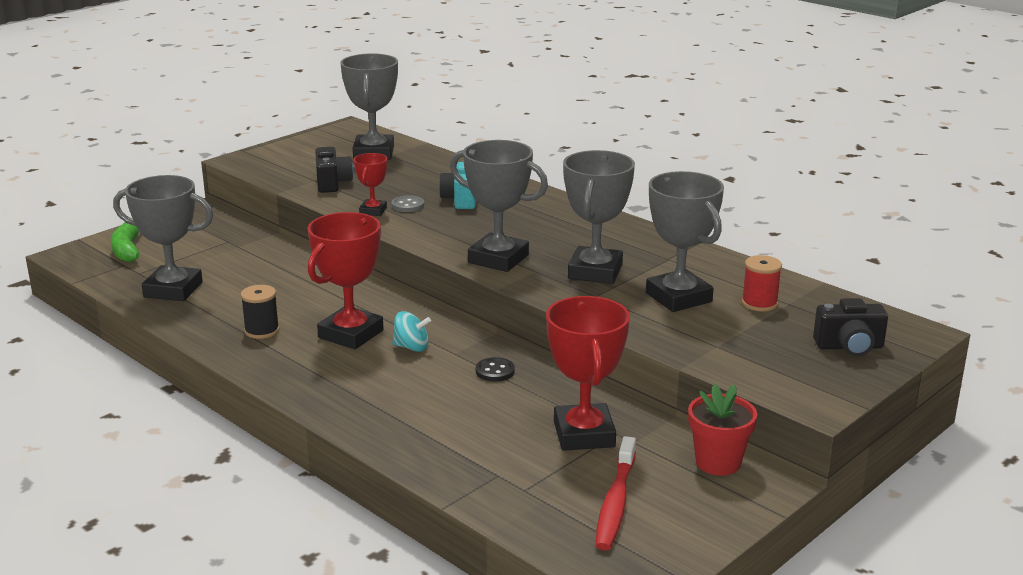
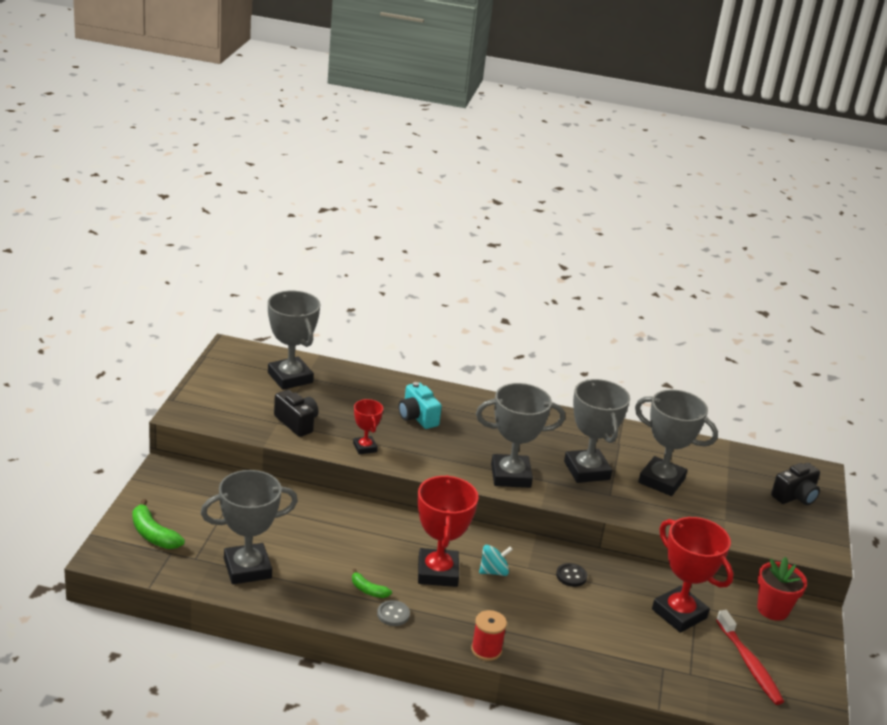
camera: 35 degrees left, 5 degrees up
black spool [240,285,280,339] -> green banana [352,569,392,598]
grey button [392,195,424,212] -> grey button moved to [377,600,410,626]
red spool [742,255,782,311] -> red spool moved to [471,610,507,661]

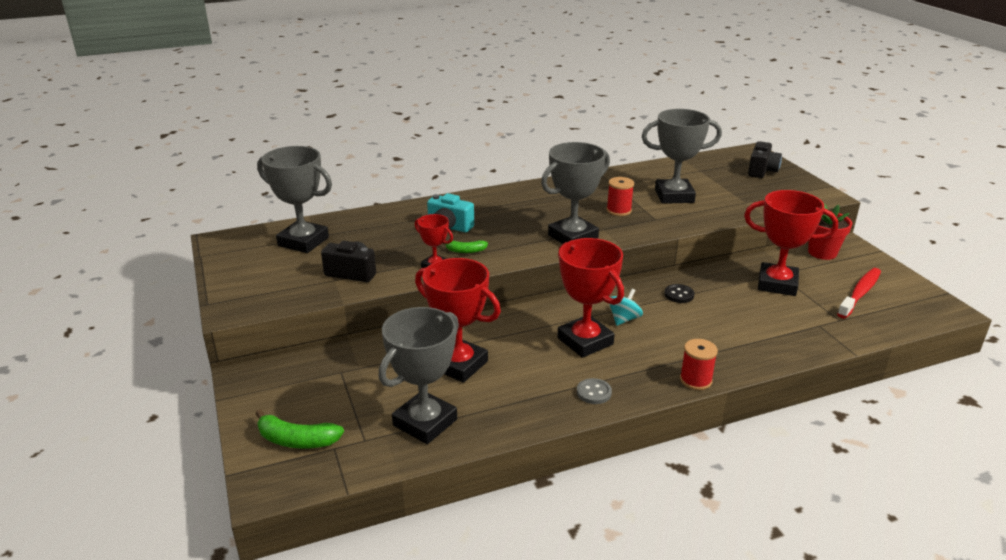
camera: 30 degrees left, 0 degrees up
green banana [352,569,392,598] -> green banana moved to [442,240,488,253]
grey trophy [564,379,630,483] -> red spool [607,177,634,216]
red toothbrush [716,610,784,705] -> red toothbrush turned 90 degrees counterclockwise [837,268,881,318]
none -> red trophy [415,258,501,383]

